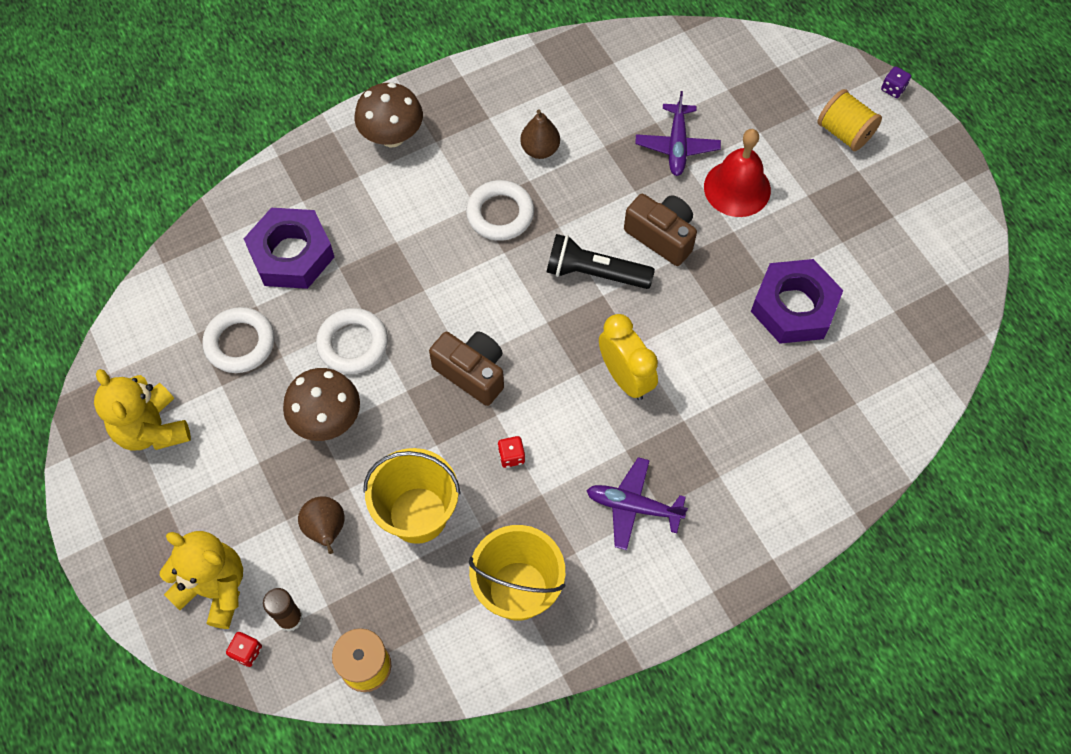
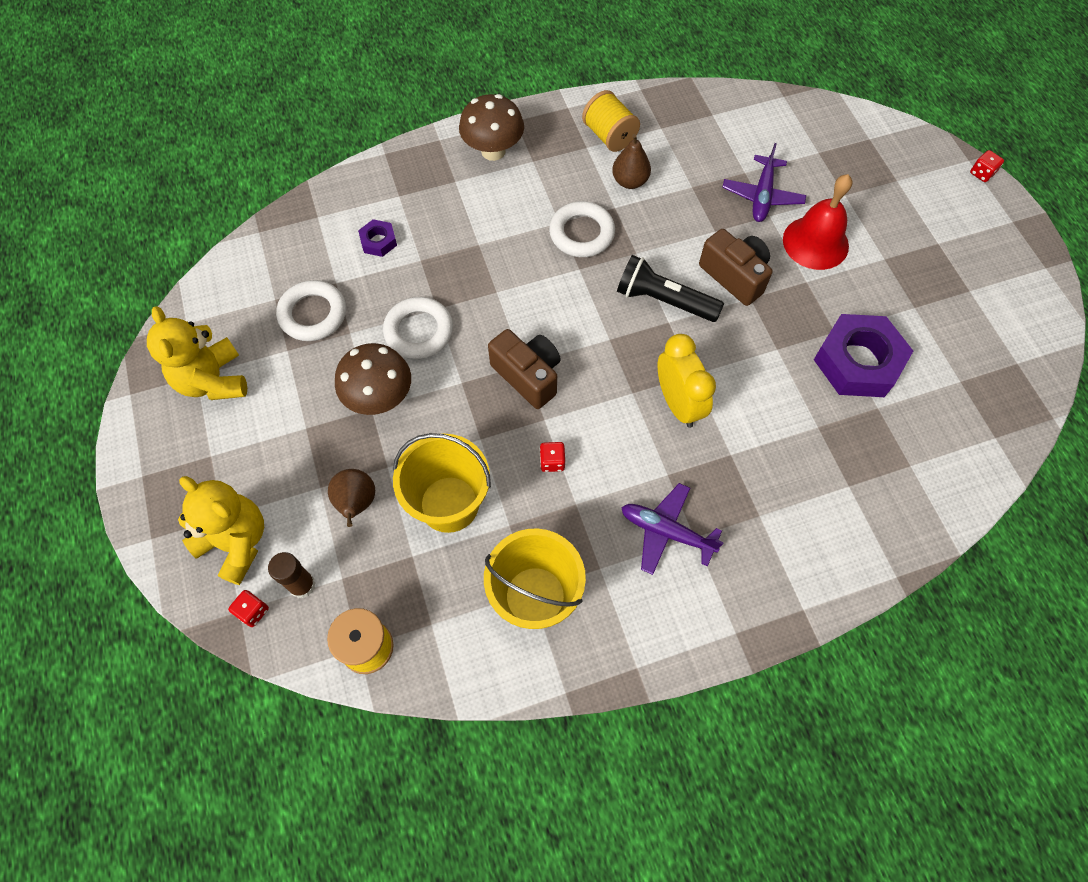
camera: 10 degrees right, 0 degrees up
purple nut [244,208,334,289] -> purple nut [358,219,397,257], size x0.47
yellow spool [817,89,882,151] -> yellow spool moved to [582,90,640,152]
purple dice [881,66,911,98] -> red dice [970,150,1004,182]

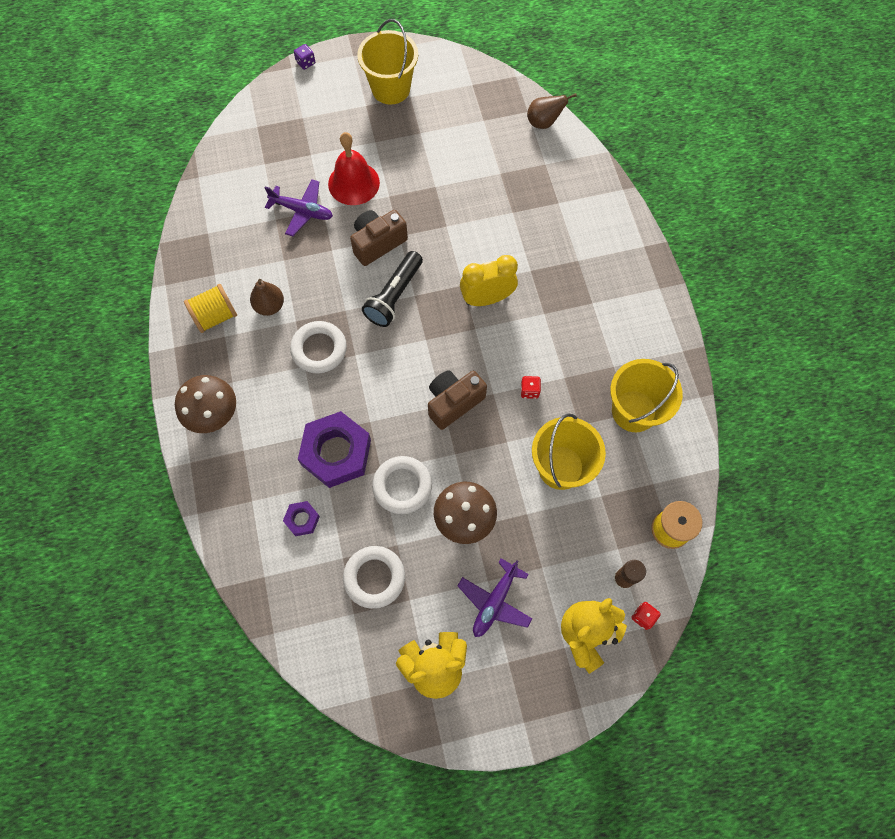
camera: 85 degrees left, 5 degrees up
brown pear [328,469,375,527] -> brown pear moved to [527,93,577,129]
purple plane [621,483,724,575] -> purple plane moved to [458,558,532,637]
purple nut [814,314,913,397] -> purple nut moved to [298,411,371,488]
red dice [970,150,1004,182] -> purple dice [294,44,315,70]
none -> yellow bucket [357,19,418,105]

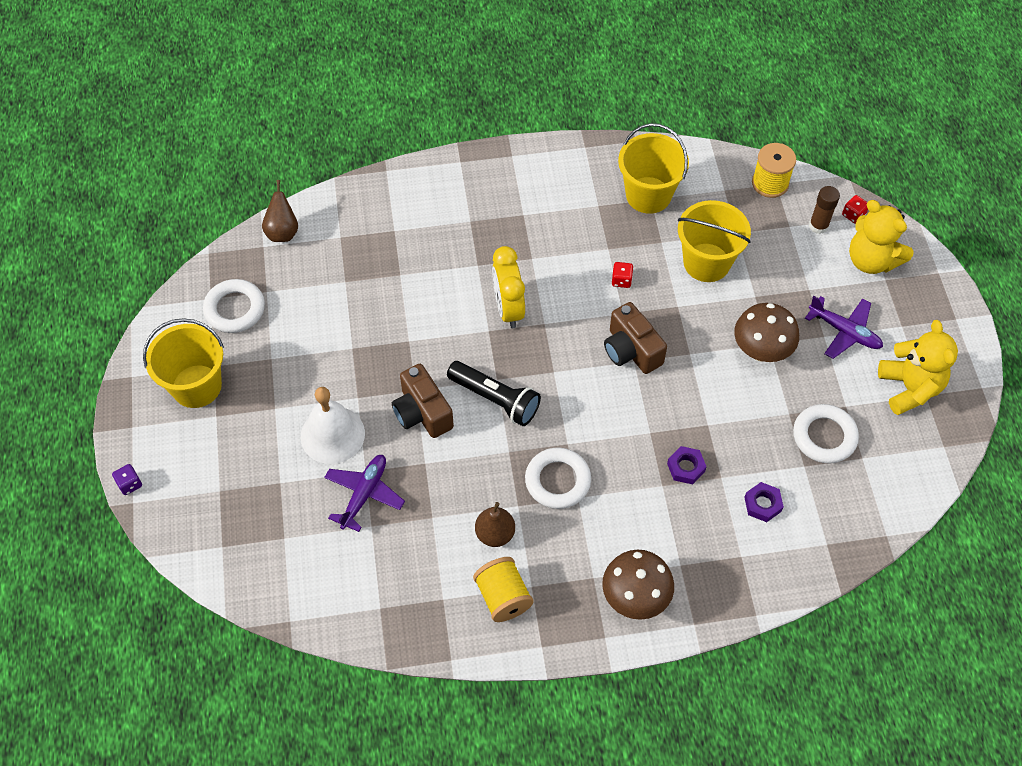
camera: 85 degrees left, 10 degrees down
purple nut [298,411,371,488] -> purple nut [667,446,707,484], size x0.47
red bell [328,132,380,205] -> white bell [301,387,365,464]
white ring [372,456,432,514] -> white ring moved to [203,279,265,333]

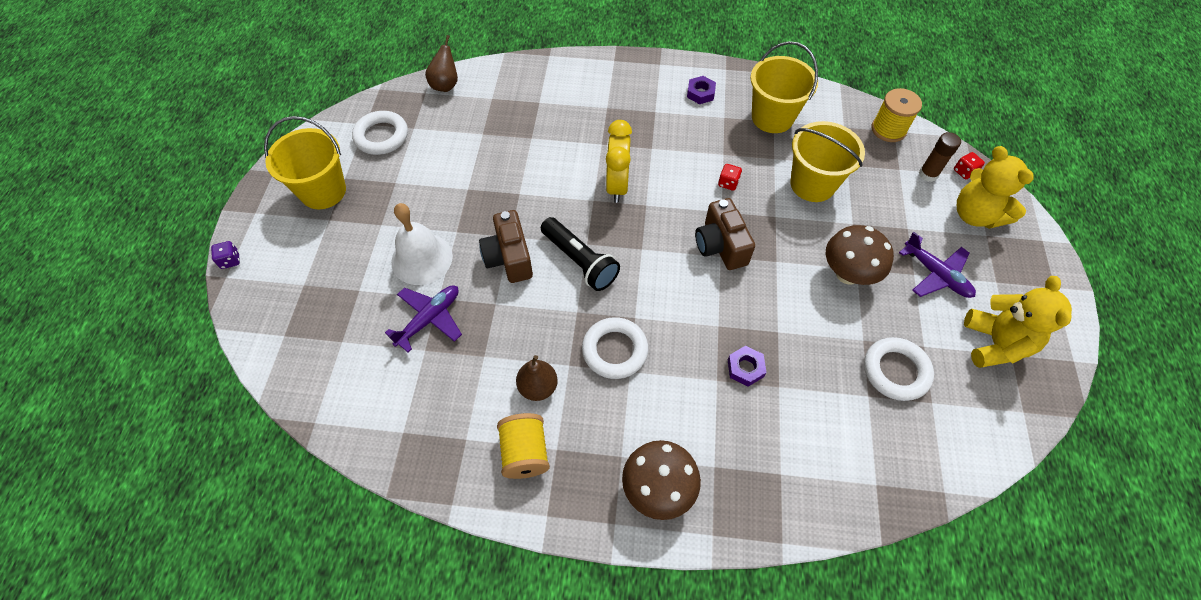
camera: 15 degrees right, 0 degrees up
purple nut [744,482,784,522] -> purple nut moved to [687,76,716,104]

